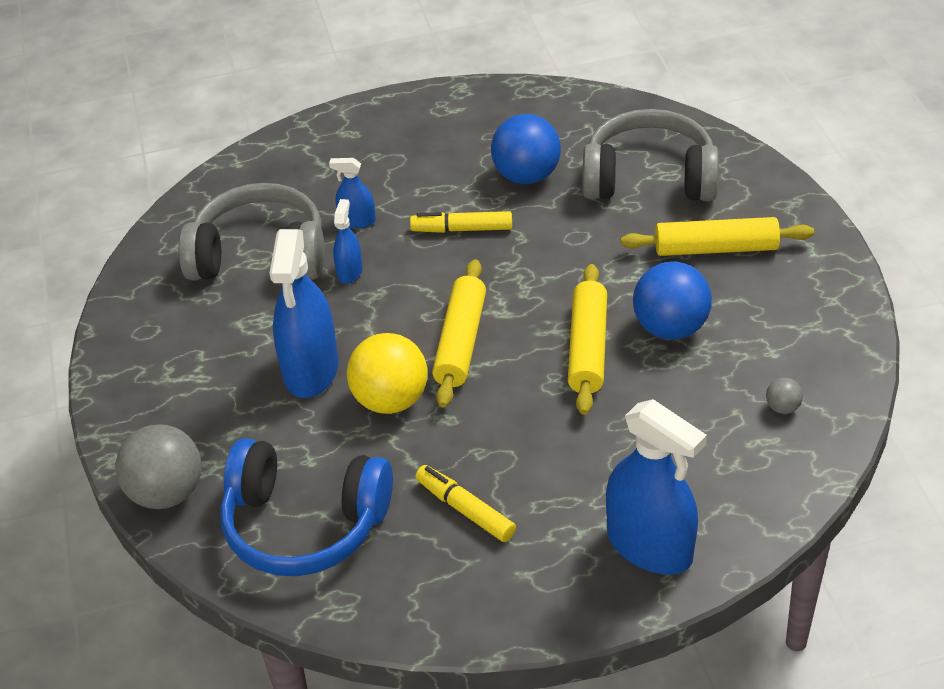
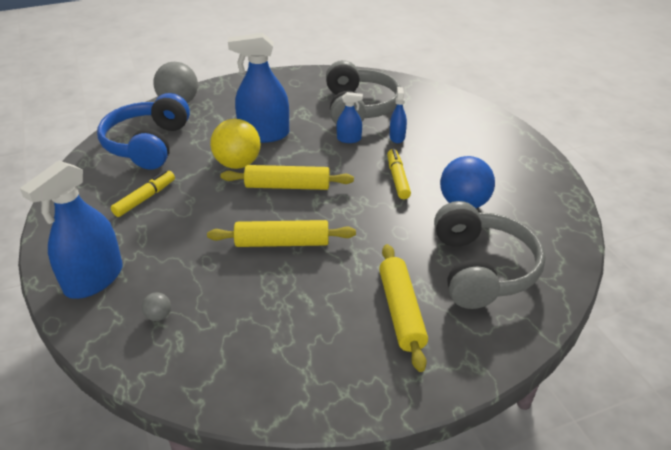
camera: 80 degrees right, 5 degrees down
blue ball [633,261,712,340] -> none
grey ball [766,378,803,414] -> grey ball moved to [141,292,171,321]

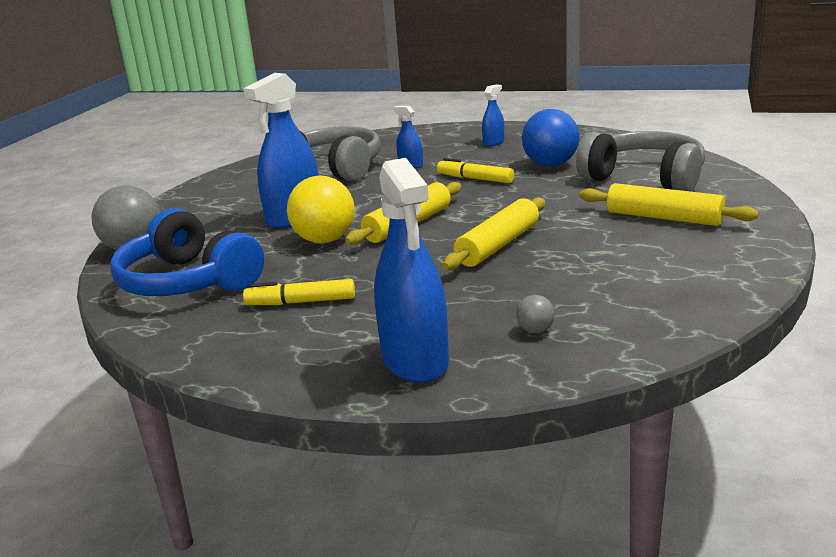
camera: 50 degrees left, 15 degrees down
yellow marker [111,170,175,217] -> yellow marker turned 75 degrees counterclockwise [243,279,355,305]
blue spray bottle [337,92,363,143] -> blue spray bottle moved to [482,84,504,146]

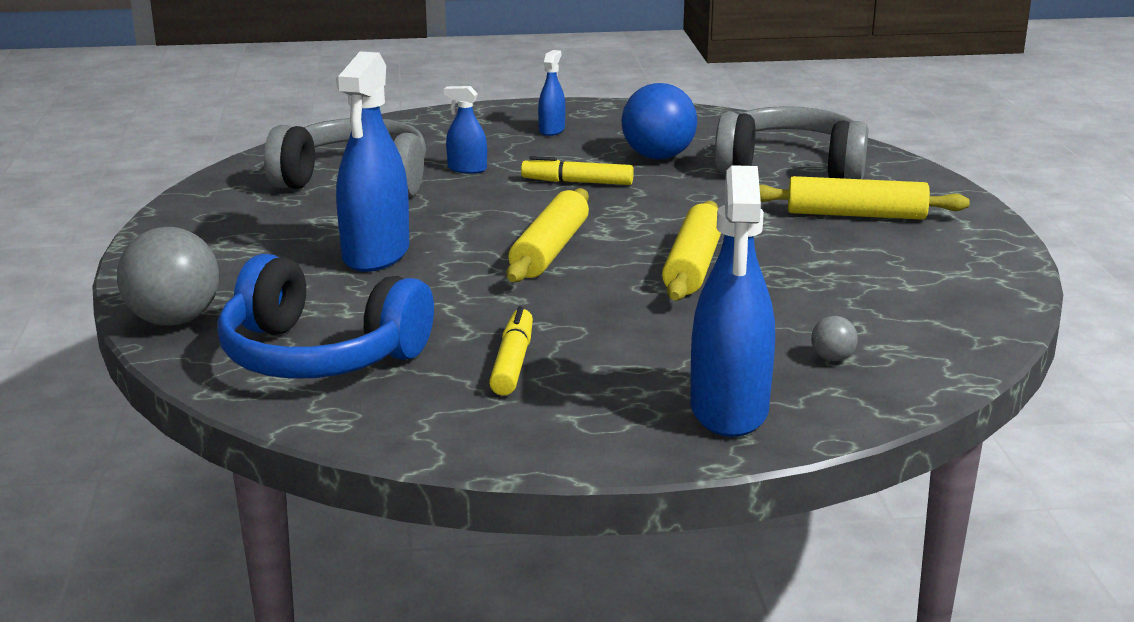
camera: 25 degrees left, 0 degrees up
yellow marker [243,279,355,305] -> yellow marker turned 120 degrees clockwise [489,306,533,396]
yellow ball [287,175,355,243] -> none
blue spray bottle [374,158,449,383] -> blue spray bottle turned 45 degrees clockwise [690,165,775,437]

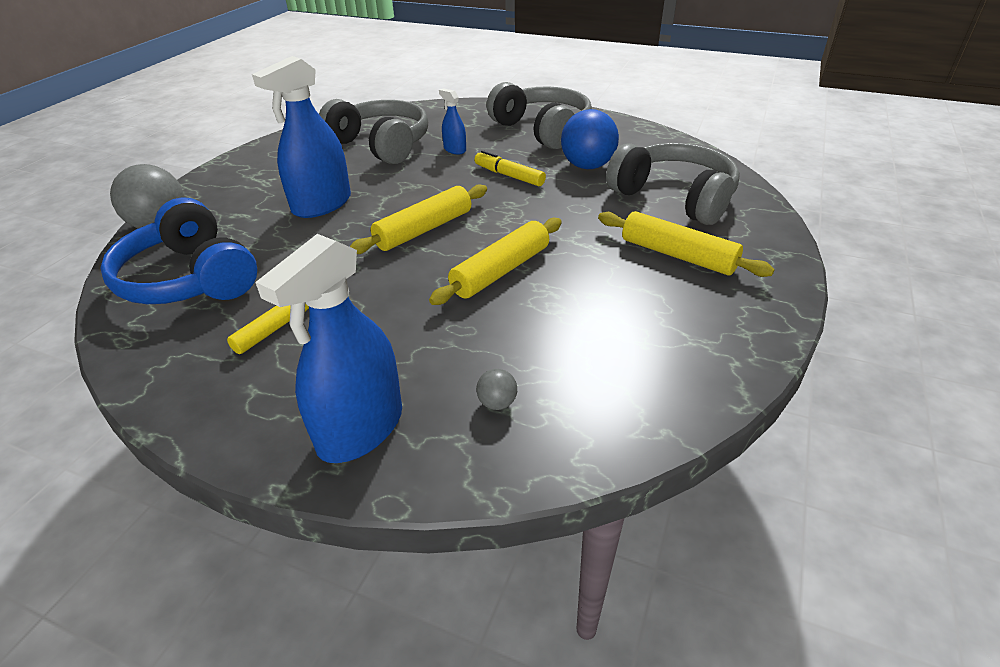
camera: 30 degrees right, 15 degrees up
blue spray bottle [538,50,566,136] -> grey headphones [487,82,592,149]

